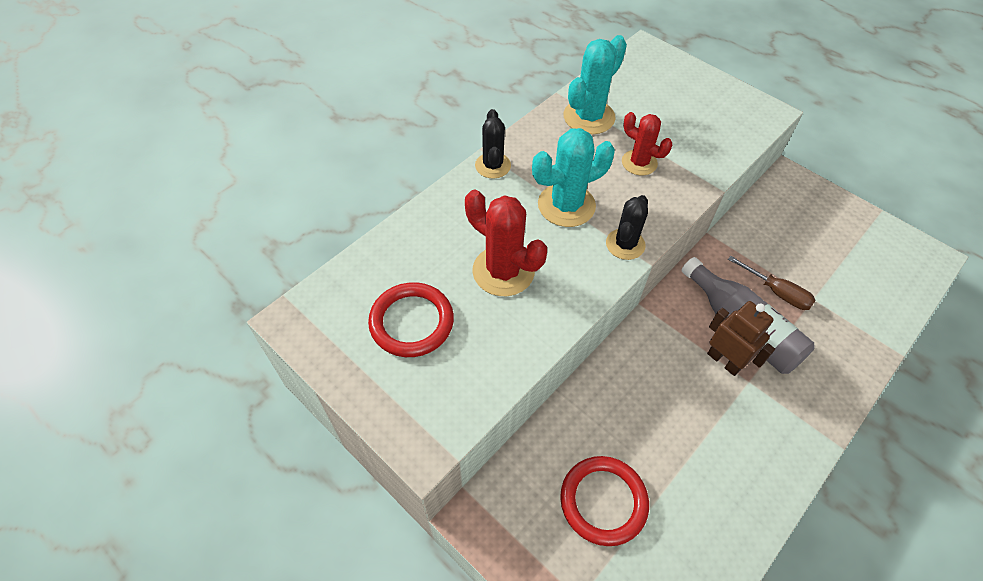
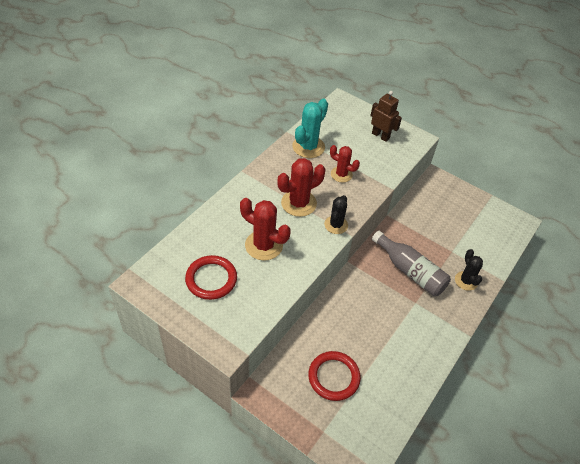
camera: 10 degrees left, 5 degrees down
black cactus [475,109,511,179] -> black cactus moved to [455,249,483,291]
turquoise cactus [532,128,615,227] -> red cactus [277,158,325,217]
brown robot [707,301,775,376] -> brown robot moved to [370,91,402,142]
brown screwdriver [728,256,816,310] -> none

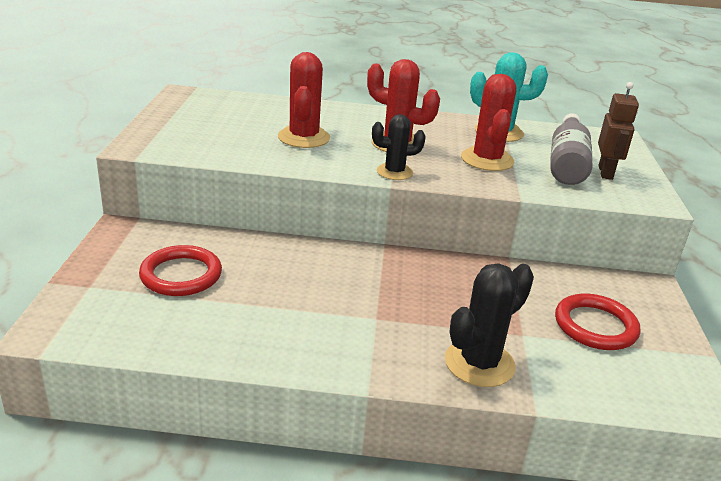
camera: 60 degrees right, 20 degrees down
red ring [185,255,237,300] -> red ring moved to [555,294,640,350]
red cactus [330,145,360,183] -> red cactus [461,74,516,171], size x1.53
grey bottle [372,231,451,296] -> grey bottle moved to [550,113,592,185]
black cactus [455,249,483,291] -> black cactus [445,264,534,387], size x1.53

